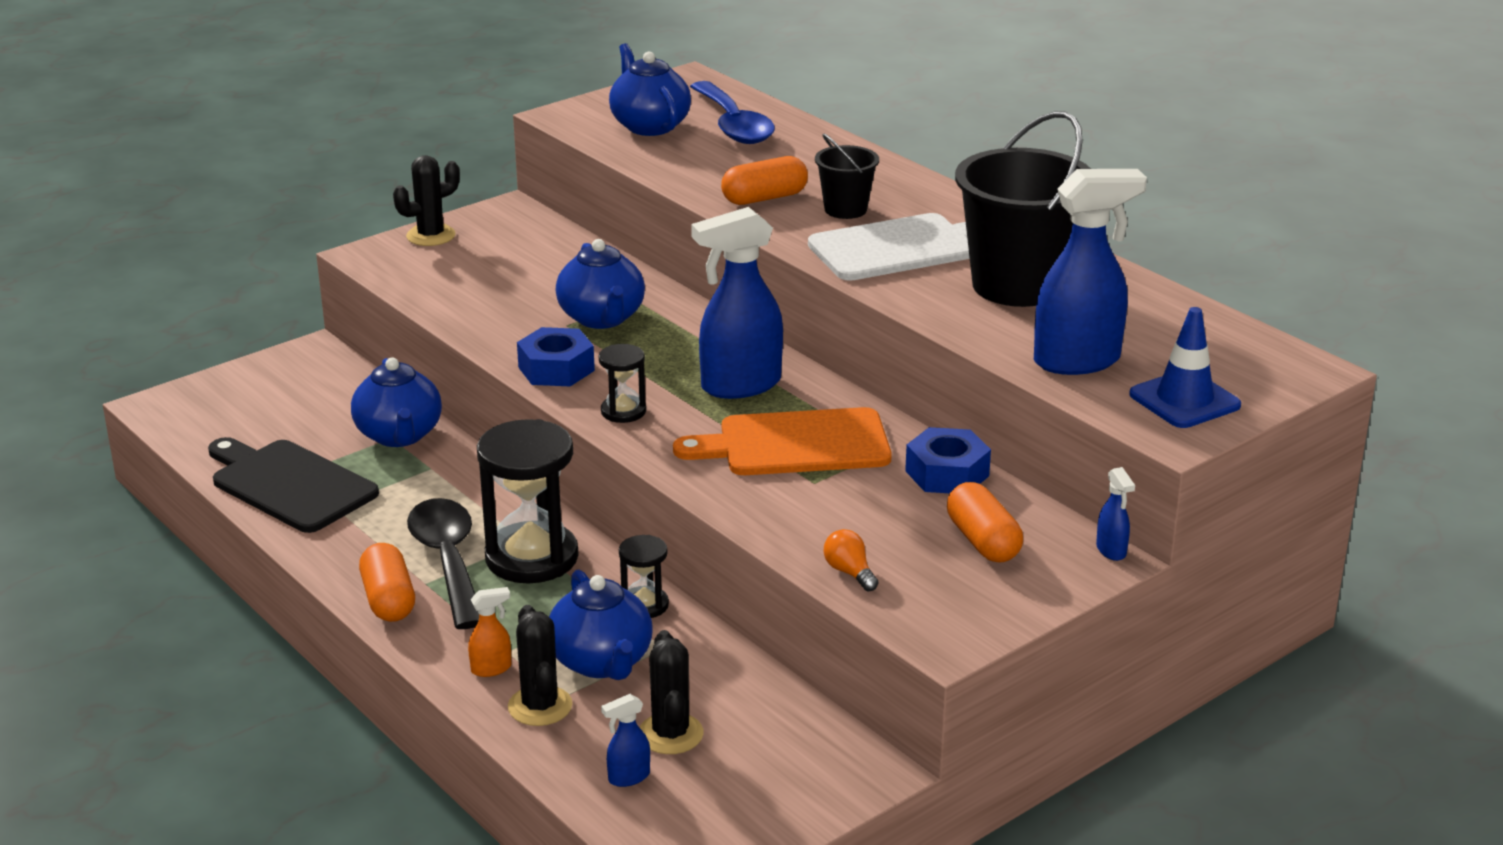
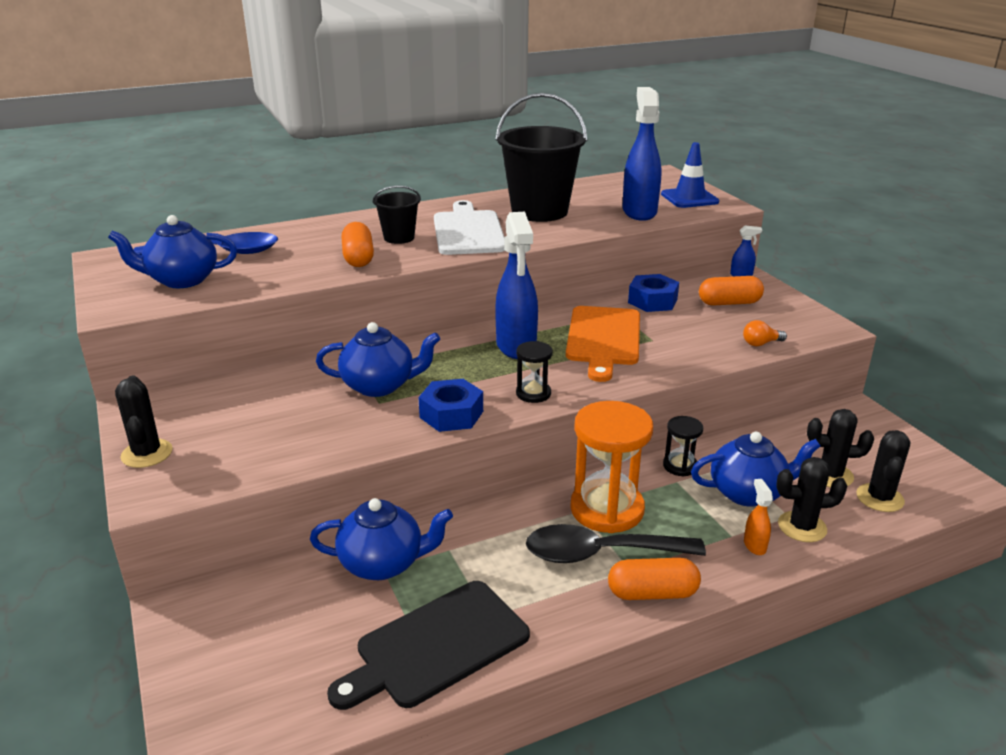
camera: 75 degrees left, 0 degrees up
black hourglass [477,419,579,583] -> orange hourglass [570,401,653,533]
blue spray bottle [601,694,650,787] -> black cactus [856,430,910,512]

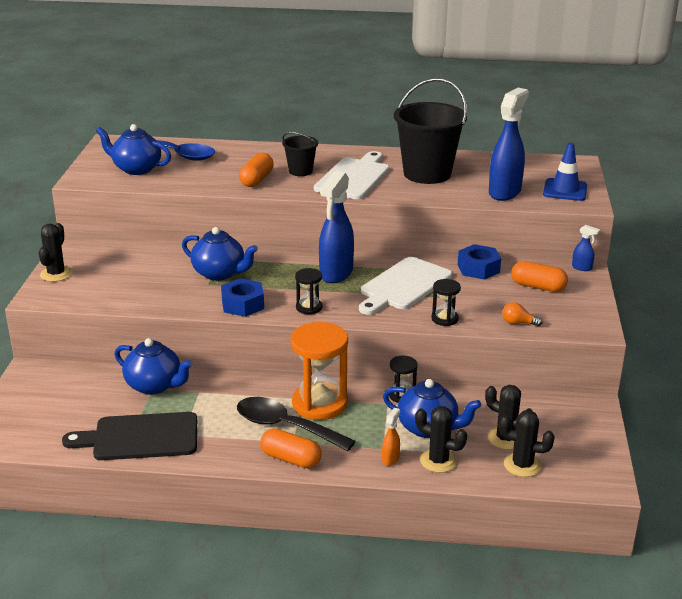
camera: 30 degrees right, 0 degrees up
orange cutting board [566,306,640,382] -> white cutting board [359,257,452,315]
black cactus [856,430,910,512] -> black cactus turned 60 degrees clockwise [499,410,555,477]
none -> black hourglass [431,279,461,326]

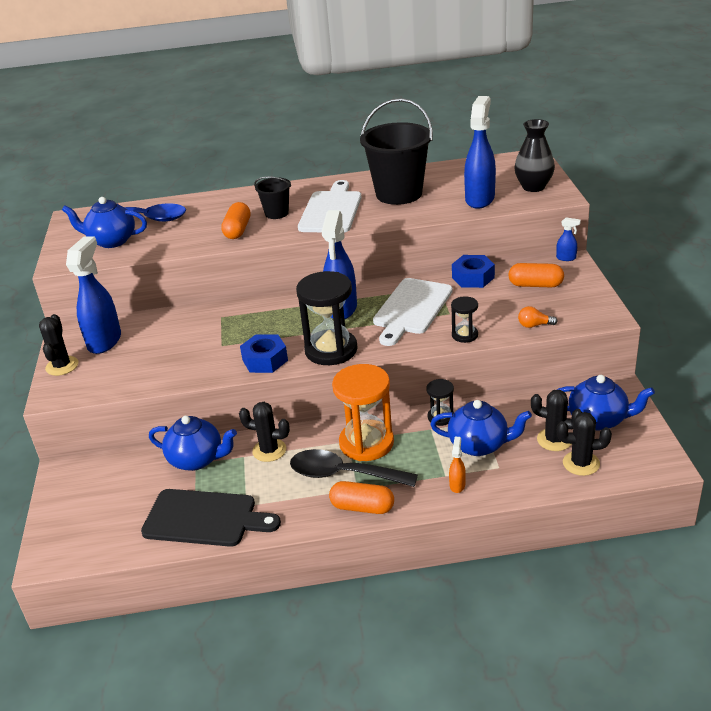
camera: 10 degrees left, 5 degrees up
black cutting board [62,412,197,460] -> black cutting board turned 150 degrees counterclockwise [141,489,281,547]
blue teapot [182,227,258,281] -> blue teapot moved to [557,375,655,430]
black hourglass [295,268,322,314] -> black hourglass [296,271,358,365], size x2.00
black cactus [415,406,467,473] -> black cactus moved to [239,402,290,462]
blue traffic cone [543,143,587,201] -> black vase [514,119,555,192]
none -> blue spray bottle [66,236,121,354]

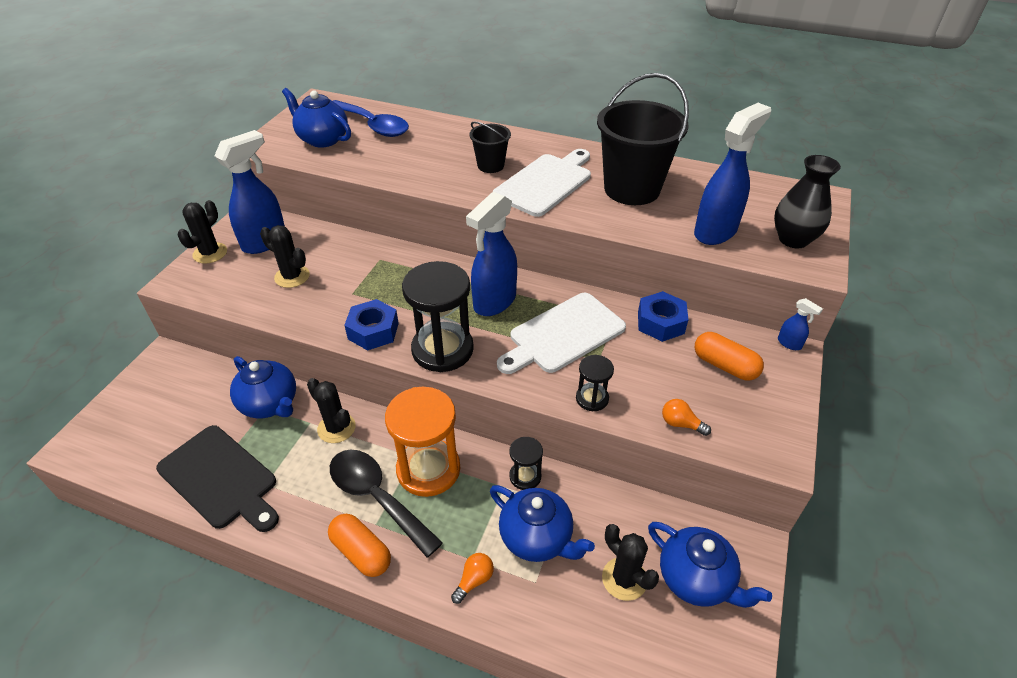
camera: 25 degrees right, 10 degrees up
orange capsule [221,202,251,239] -> none
orange spray bottle [449,437,466,493] -> orange light bulb [451,553,494,604]
black cactus [557,412,612,476] -> black cactus moved to [260,225,310,288]

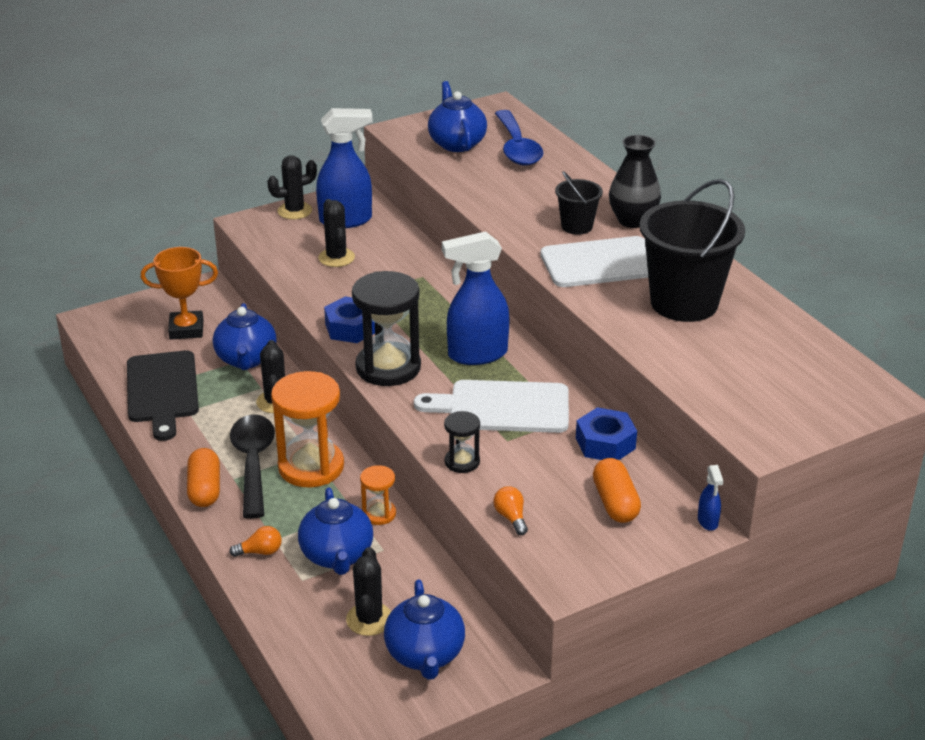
camera: 40 degrees right, 10 degrees down
black hourglass [509,437,543,490] -> orange hourglass [360,465,396,525]
blue spray bottle [694,103,771,245] -> none
black vase [774,155,841,248] -> black vase moved to [609,135,661,228]
none -> orange trophy [141,247,218,340]

